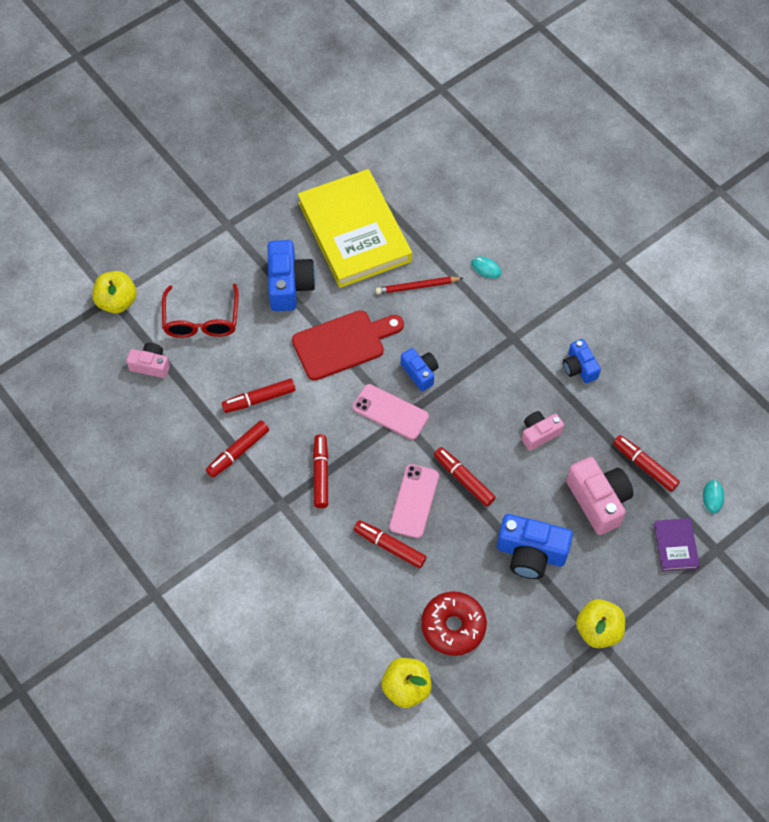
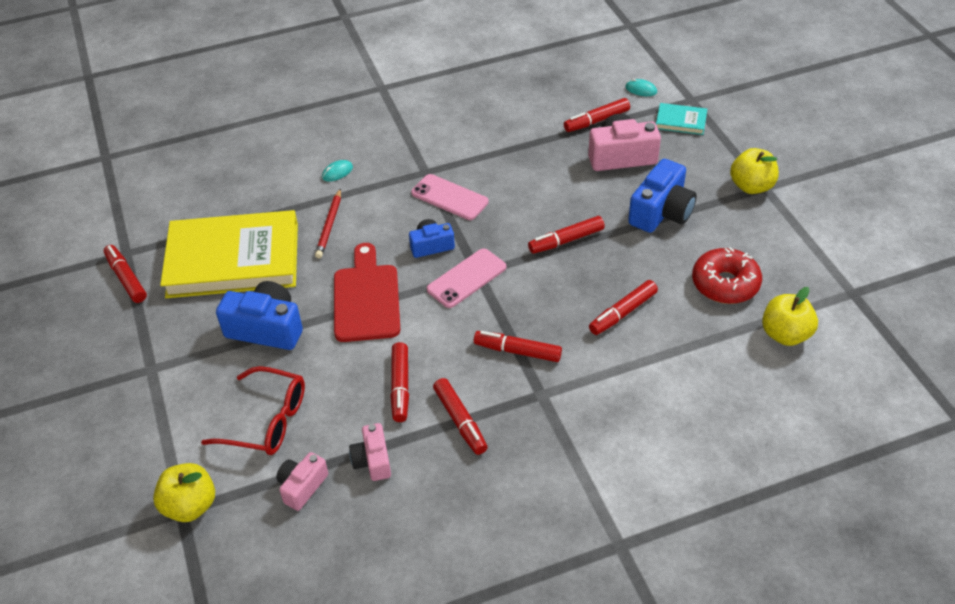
camera: 70 degrees left, 15 degrees down
pink phone [389,464,439,538] -> pink phone moved to [411,174,489,220]
pink camera [522,411,564,451] -> pink camera moved to [349,423,391,481]
blue camera [563,339,601,383] -> none
purple book [654,518,700,571] -> turquoise book [656,103,707,135]
none -> red marker [104,245,147,303]

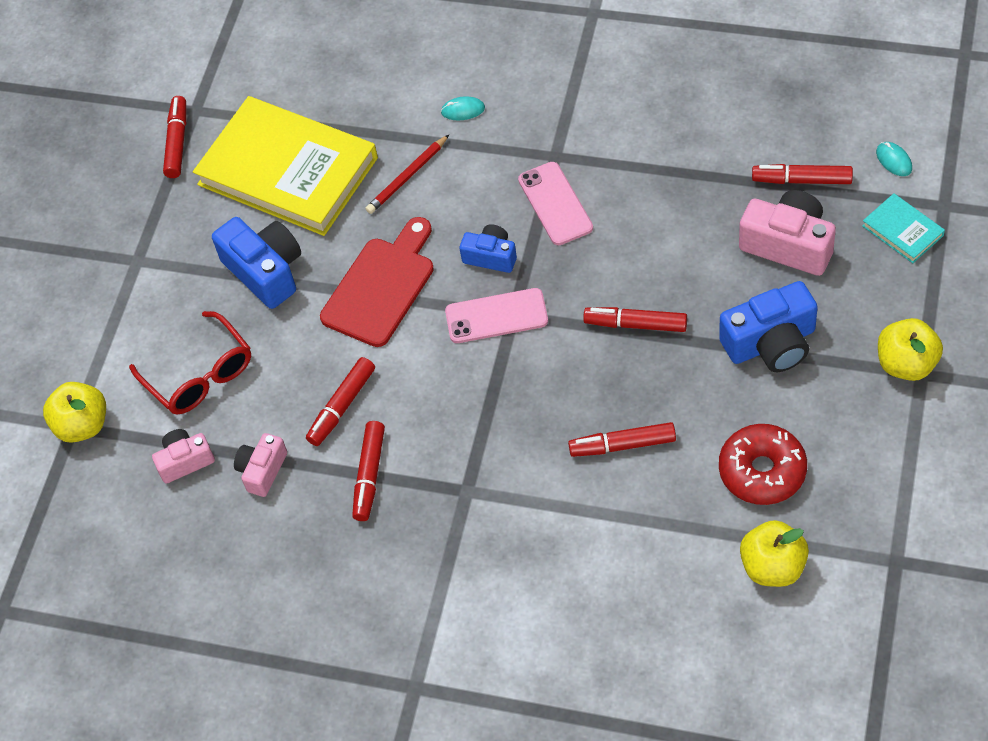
camera: 40 degrees right, 10 degrees up
red marker [474,331,562,362] -> none

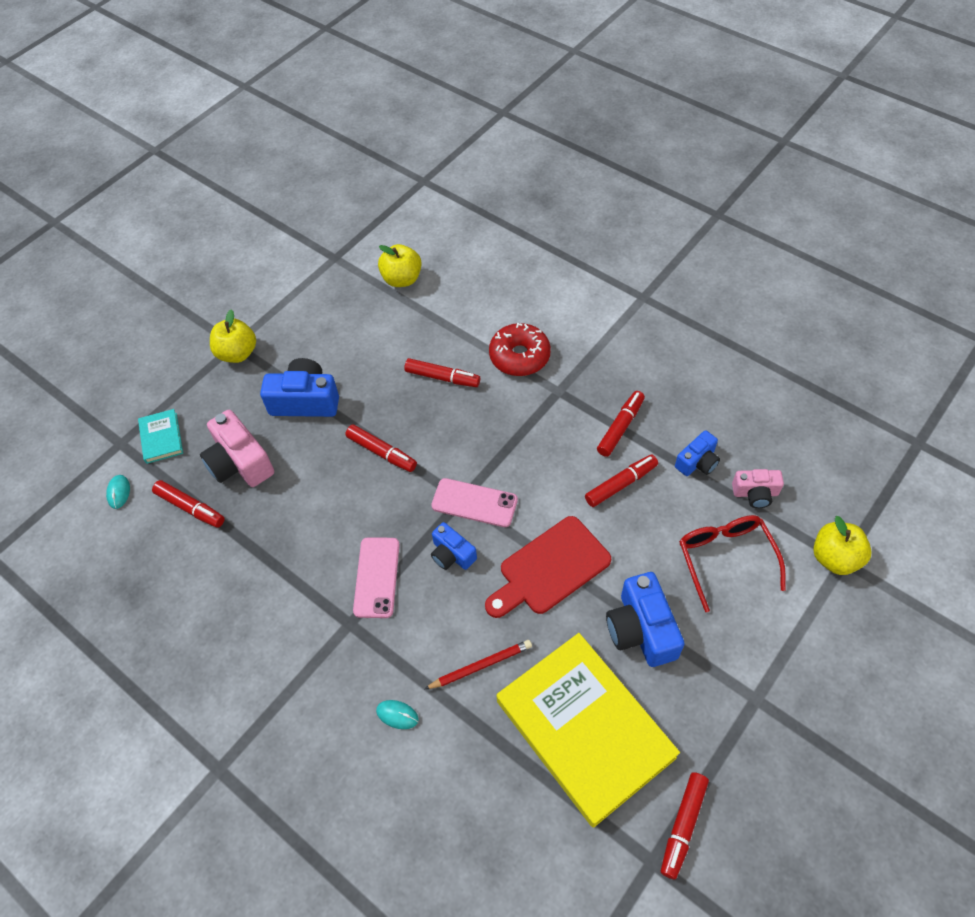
camera: 160 degrees left, 0 degrees up
pink camera [234,433,287,497] -> blue camera [675,430,720,476]
red donut [719,424,807,505] -> red donut moved to [489,323,551,376]

